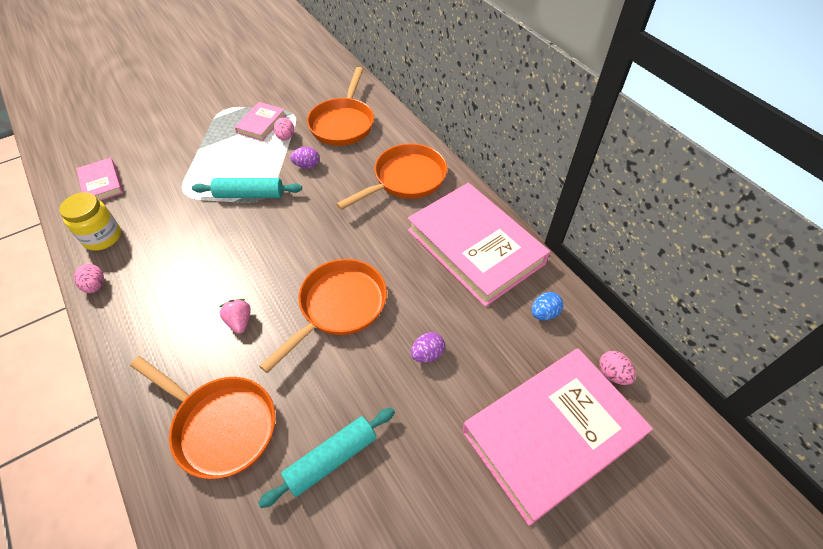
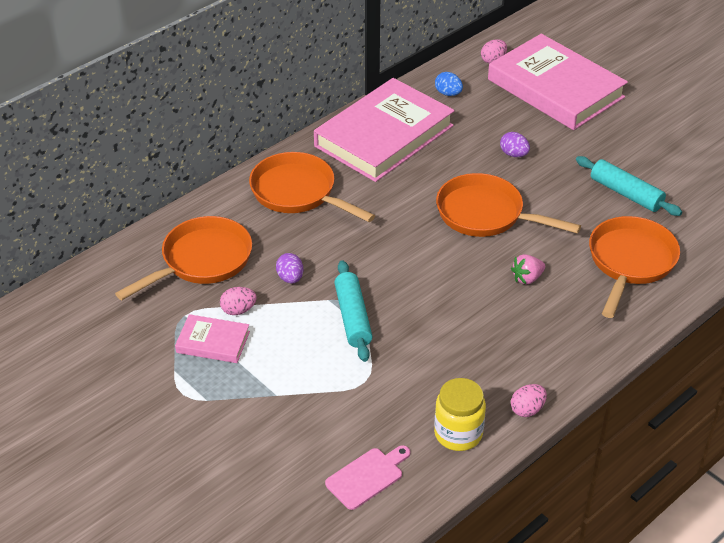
camera: 100 degrees left, 10 degrees down
pink book [76,158,123,201] -> pink cutting board [325,445,410,510]
orange pan [307,67,374,146] -> orange pan turned 45 degrees counterclockwise [115,216,252,300]

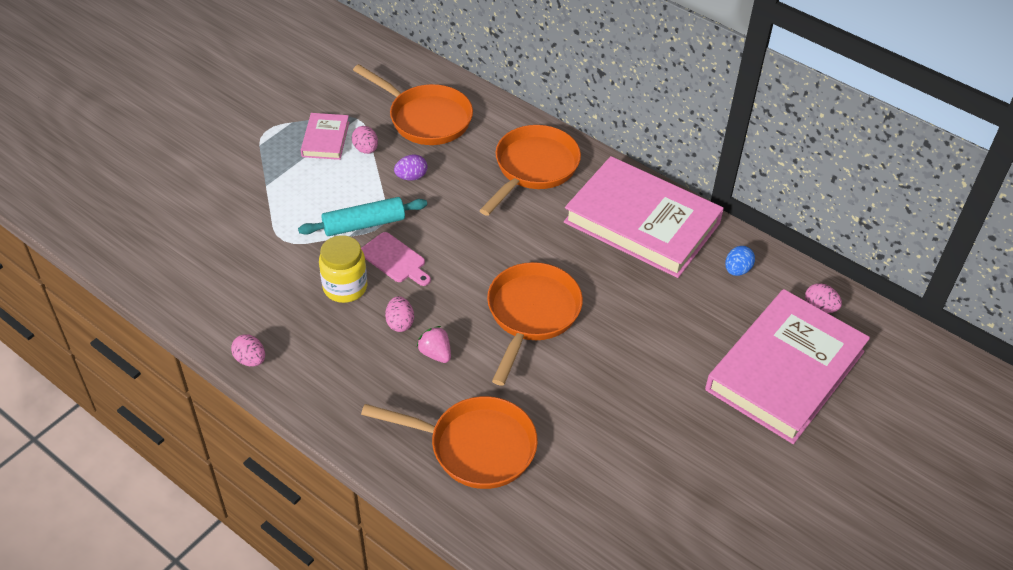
camera: 80 degrees right, 5 degrees up
pink cutting board [325,445,410,510] -> pink cutting board moved to [361,232,431,286]
yellow jar [434,378,486,451] -> yellow jar moved to [319,235,367,303]
purple egg [500,132,530,157] -> none
turquoise rolling pin [576,156,682,216] -> none
none -> pink egg [385,296,414,332]

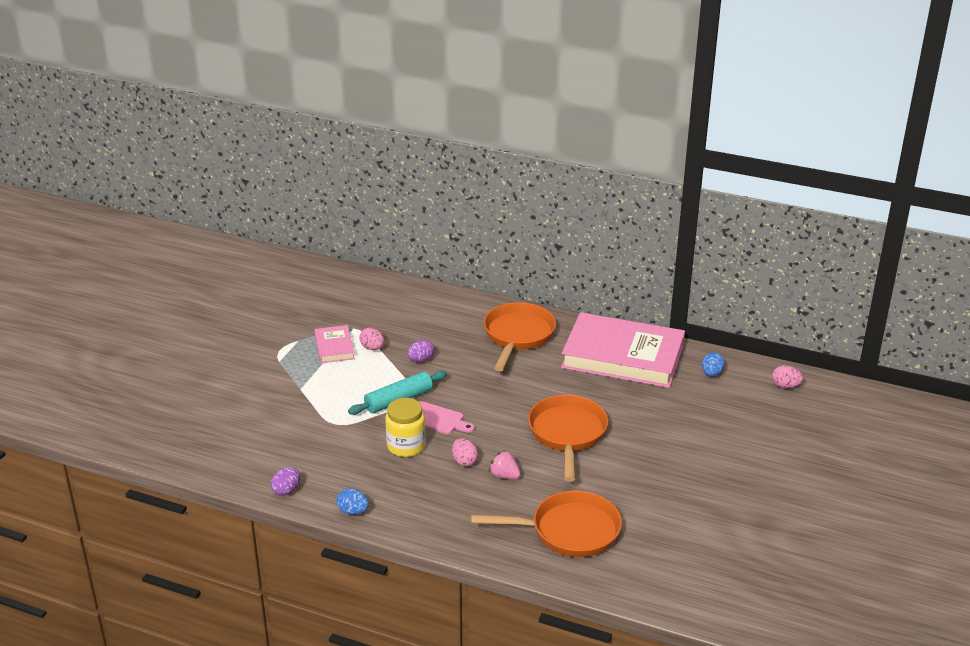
camera: 15 degrees left, 15 degrees down
pink egg [231,334,265,366] -> blue egg [336,489,369,515]
orange pan [353,64,473,145] -> none
pink book [705,289,870,444] -> none
none -> purple egg [271,467,300,496]

